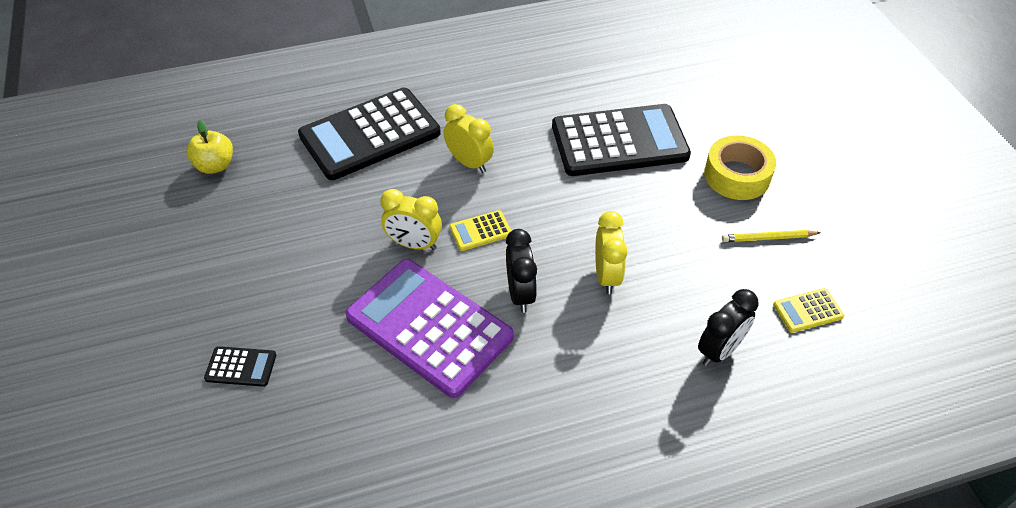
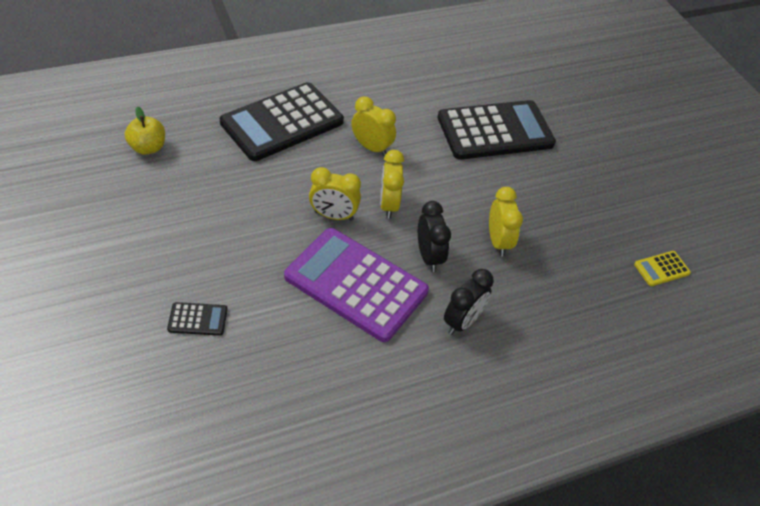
camera: 10 degrees left, 0 degrees up
yellow calculator [450,210,512,251] -> yellow clock [380,150,404,219]
black clock [698,289,759,366] -> black clock moved to [444,269,494,335]
yellow tape [704,135,776,200] -> none
yellow pencil [722,230,821,242] -> none

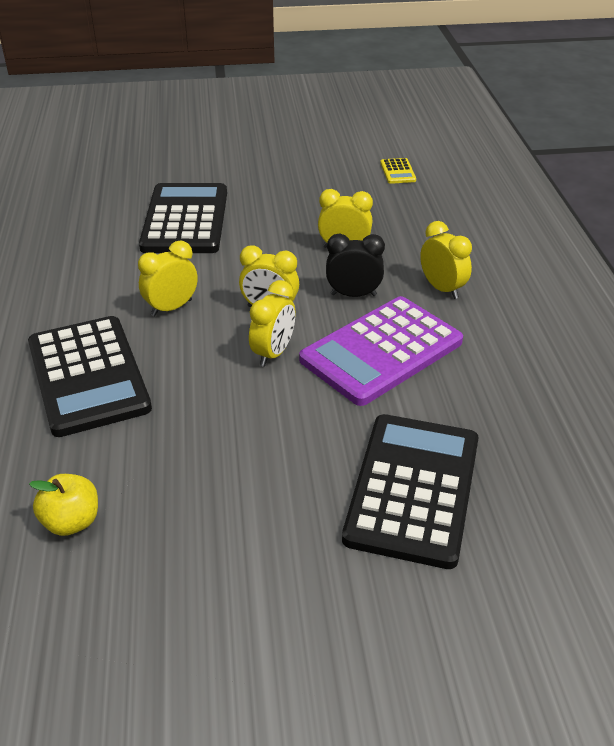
camera: 70 degrees left, 10 degrees down
black calculator [167,302,228,336] -> black calculator [342,414,479,569], size x2.45
black clock [444,269,494,335] -> yellow clock [420,221,472,299]

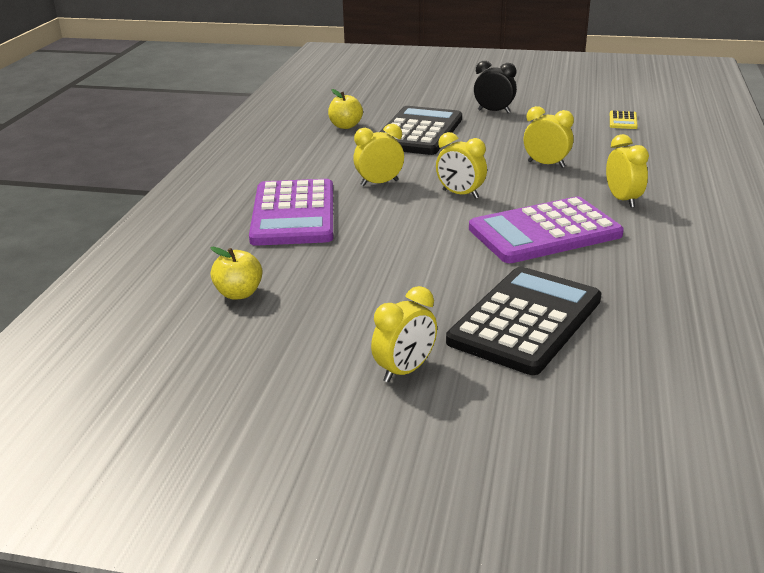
camera: 20 degrees right, 10 degrees down
black calculator [28,316,152,437] -> purple calculator [249,179,333,246]
yellow clock [249,280,296,367] -> yellow clock moved to [371,286,437,383]
black clock [326,234,385,297] -> black clock moved to [474,61,517,113]
none -> yellow apple [328,89,363,129]

